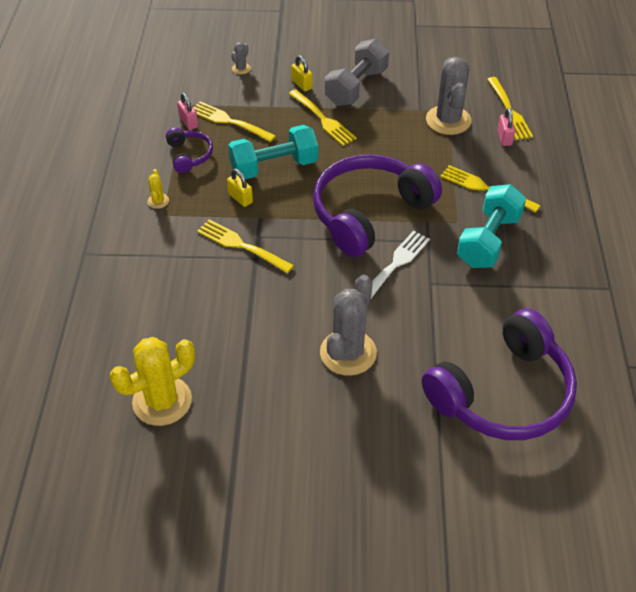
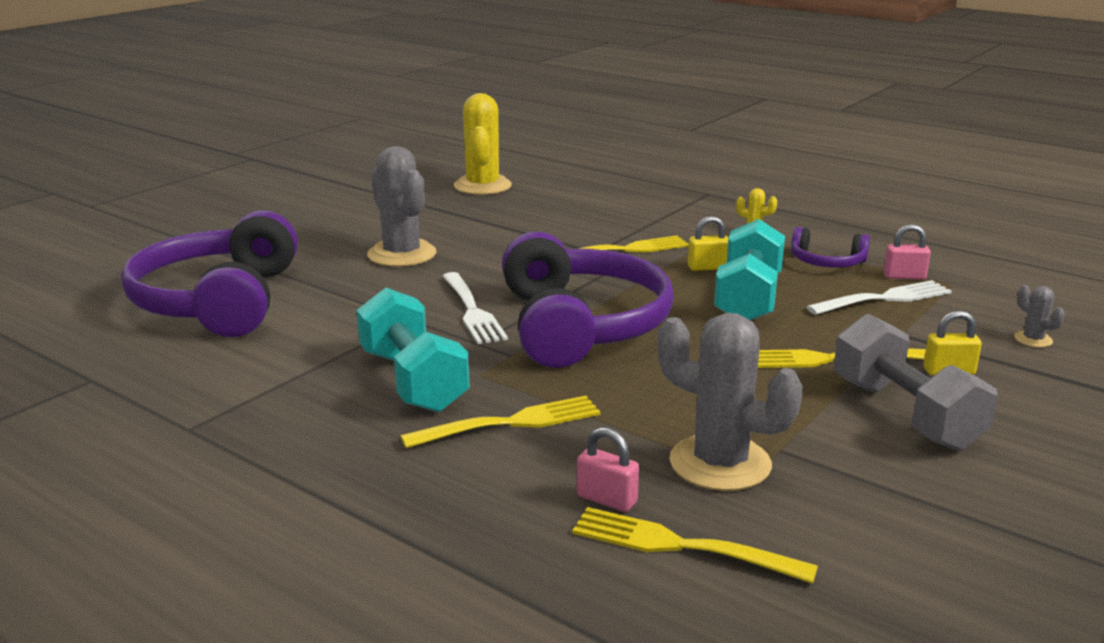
camera: 125 degrees right, 25 degrees down
yellow fork [193,101,276,142] -> white fork [806,280,952,315]

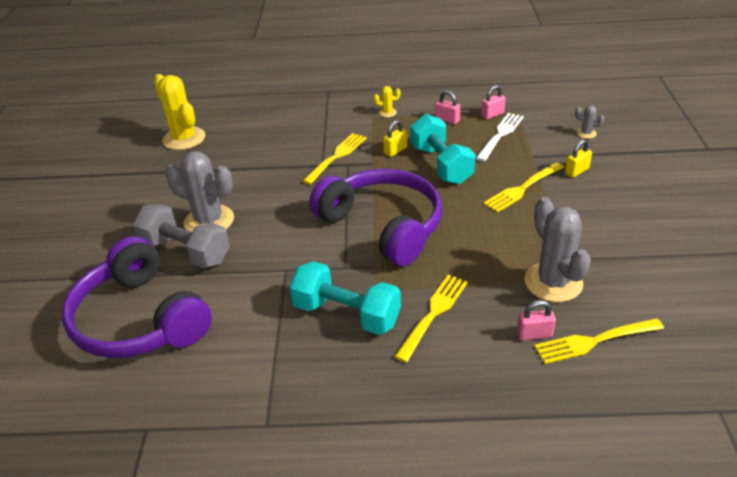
camera: 35 degrees left, 15 degrees up
white fork [442,272,508,344] -> none
grey cactus [657,313,803,491] -> grey cactus turned 75 degrees clockwise [524,197,591,302]
purple headphones [791,227,870,268] -> pink padlock [435,91,460,125]
grey dumbbell [834,314,997,451] -> grey dumbbell moved to [133,204,230,268]

